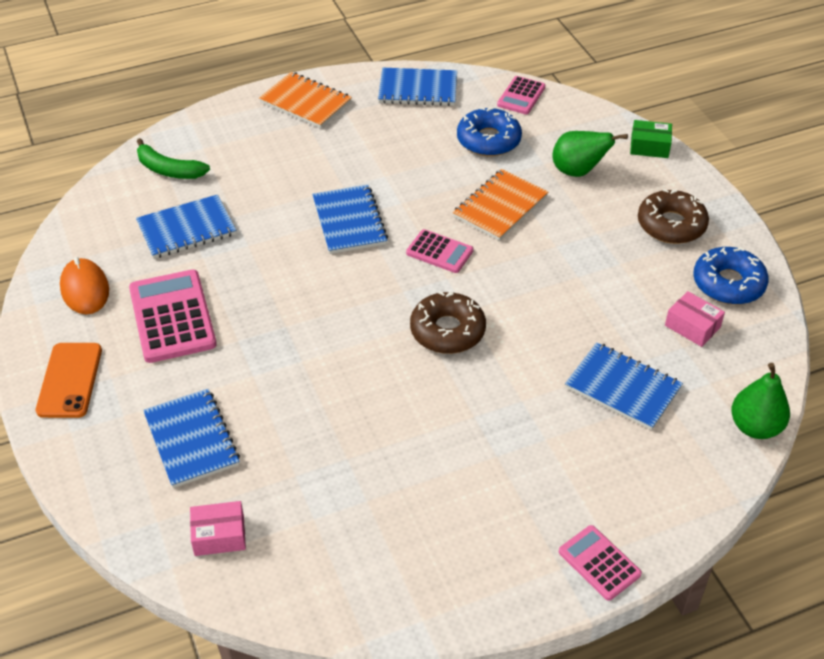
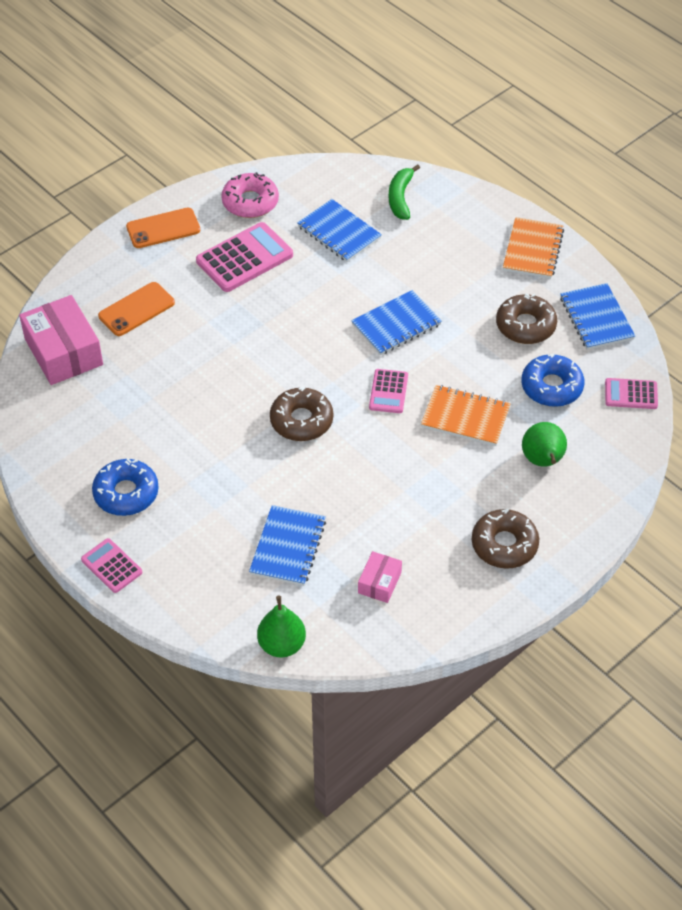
camera: 70 degrees right, 5 degrees up
orange mouse [60,257,109,314] -> pink donut [221,172,279,218]
blue notebook [143,389,240,488] -> orange phone [98,282,175,336]
pink box [190,501,246,556] -> pink box [19,295,103,385], size x1.96
pink calculator [559,525,642,601] -> pink calculator turned 75 degrees counterclockwise [81,538,142,593]
green box [630,120,672,158] -> none
blue donut [693,247,769,305] -> blue donut moved to [92,459,159,516]
none -> brown donut [496,293,557,344]

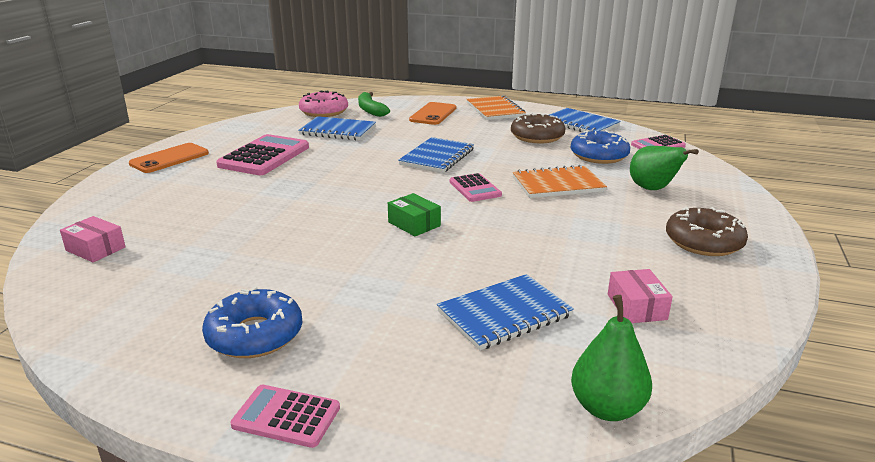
camera: 30 degrees left, 25 degrees down
pink box [19,295,103,385] -> pink box [60,216,126,262], size x0.51
orange phone [98,282,175,336] -> orange phone moved to [409,102,456,125]
pink donut [221,172,279,218] -> pink donut moved to [299,90,348,117]
blue notebook [249,505,326,586] -> blue notebook turned 75 degrees clockwise [437,274,574,350]
brown donut [270,387,333,441] -> green box [388,193,441,236]

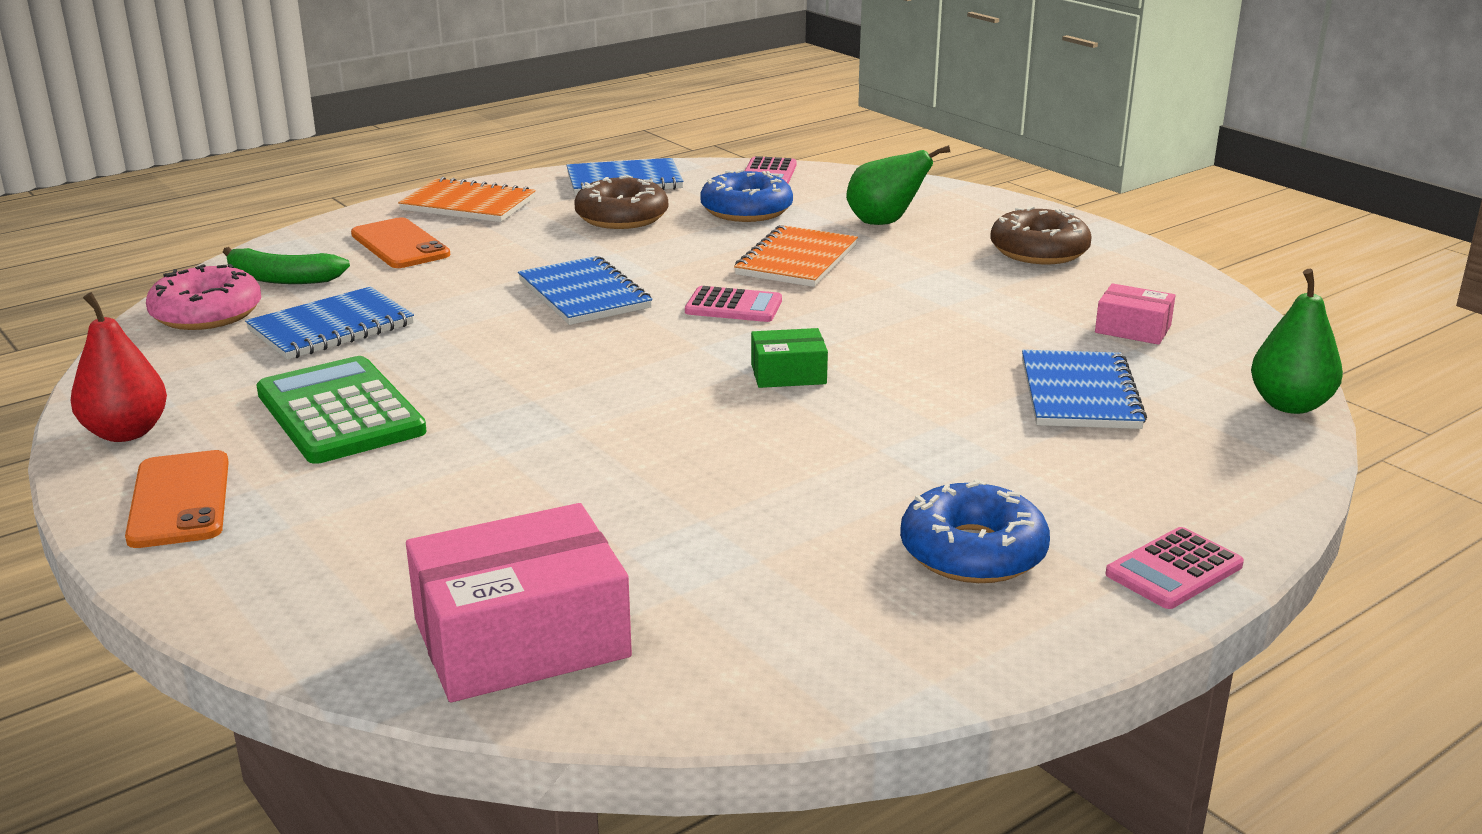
camera: 55 degrees left, 0 degrees up
pink box [60,216,126,262] -> pink box [406,503,632,702], size x1.96
pink calculator [216,134,309,175] -> green calculator [256,356,427,464]
none -> red pear [71,292,167,442]

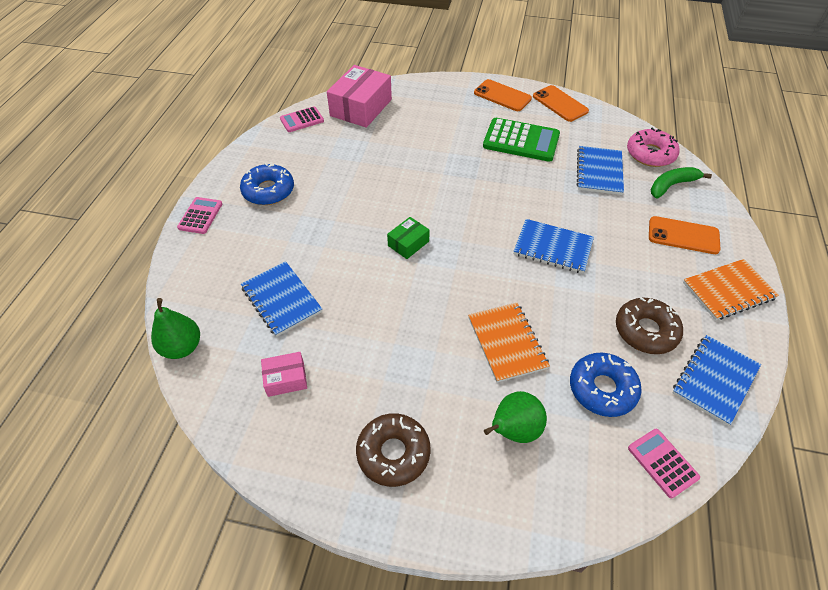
camera: 140 degrees right, 25 degrees up
red pear [71,292,167,442] -> orange phone [533,85,589,122]
pink calculator [685,286,782,322] -> pink calculator moved to [280,106,324,132]

